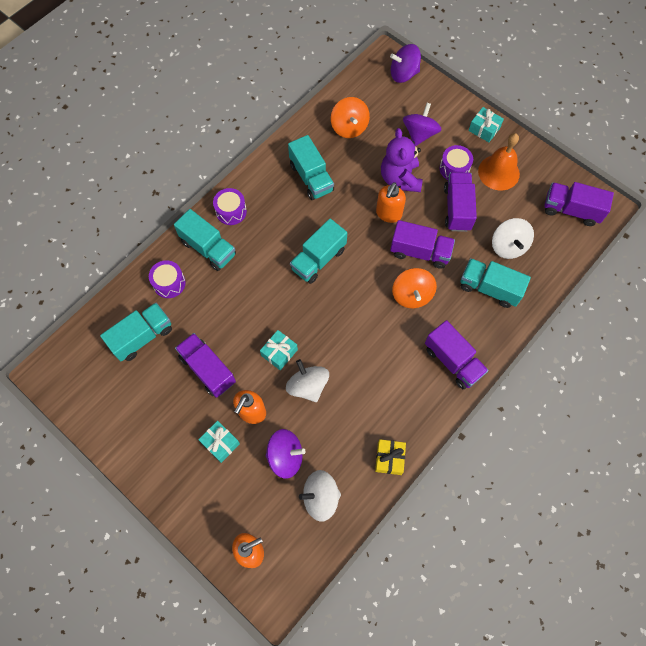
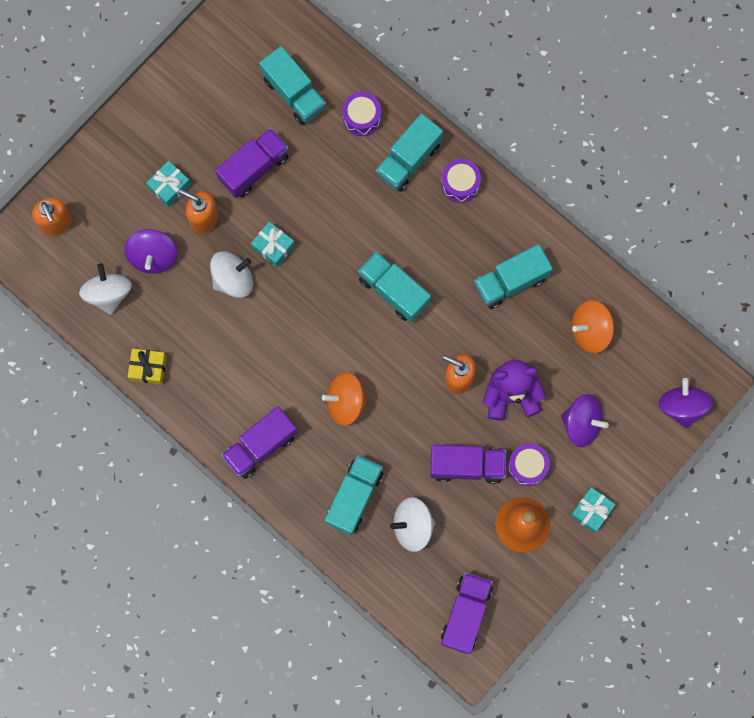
camera: 90 degrees right, 10 degrees up
purple truck [390,220,455,269] -> none

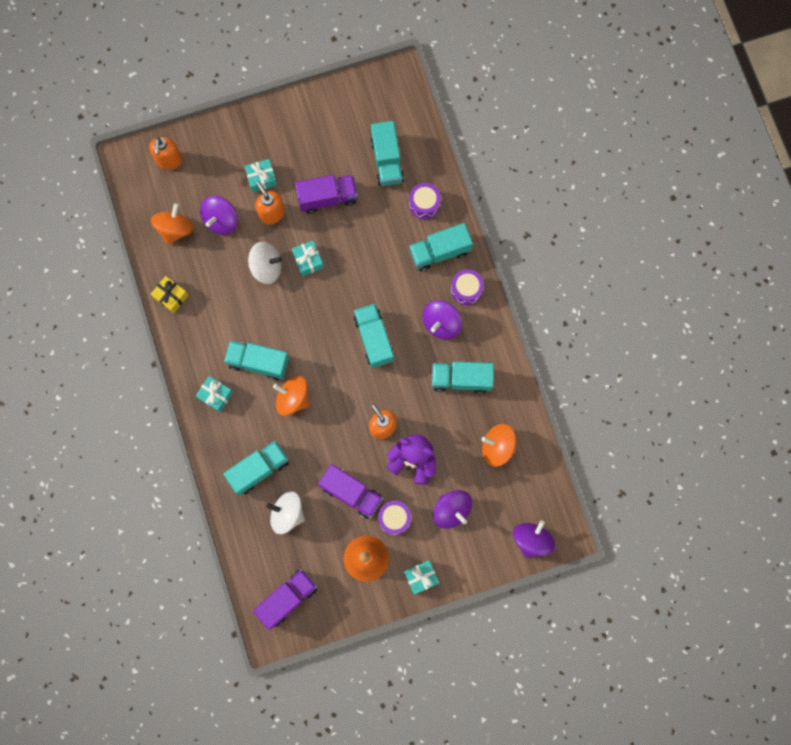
camera: 30 degrees right, 0 degrees up
white spinning top [79,263,132,315] -> orange spinning top [151,203,194,245]
purple truck [221,406,297,479] -> turquoise gift [196,376,233,412]
none -> turquoise truck [224,341,289,381]
none -> purple spinning top [422,300,462,339]

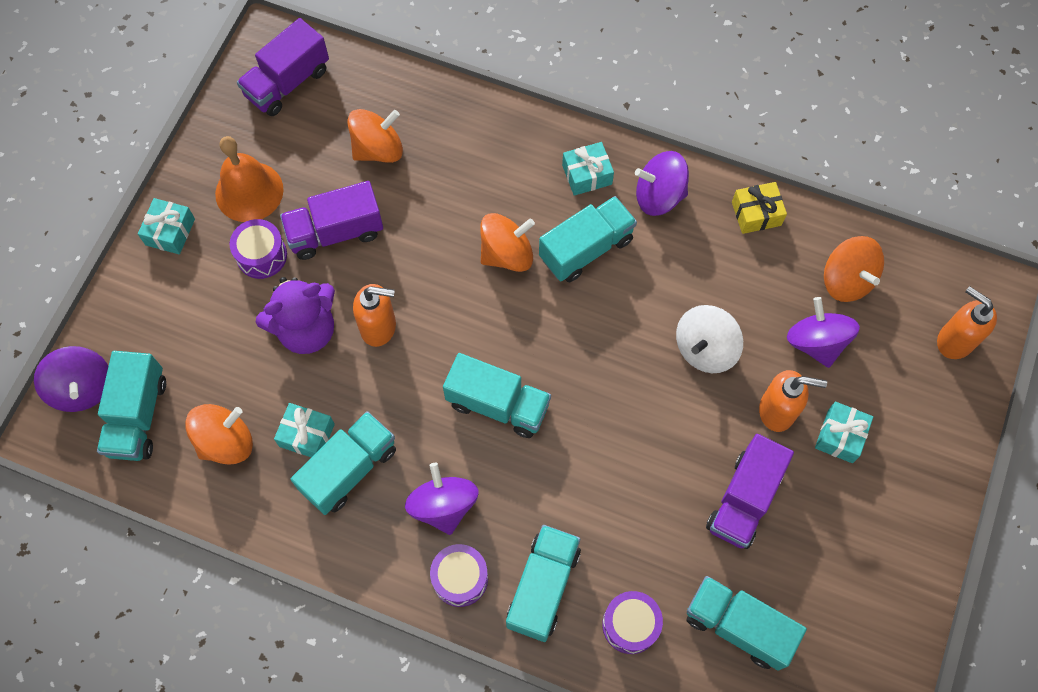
camera: 130 degrees right, 10 degrees down
turquoise truck [223,440,289,495] -> turquoise truck moved to [97,351,166,461]
purple truck [253,569,317,630] -> purple truck turned 45 degrees clockwise [237,18,329,116]
white spinning top [266,491,305,534] -> orange spinning top [348,109,403,163]
turquoise gift [292,240,324,276] -> turquoise gift moved to [274,403,335,457]
purple spinning top [433,490,472,529] -> purple spinning top moved to [635,151,689,216]

